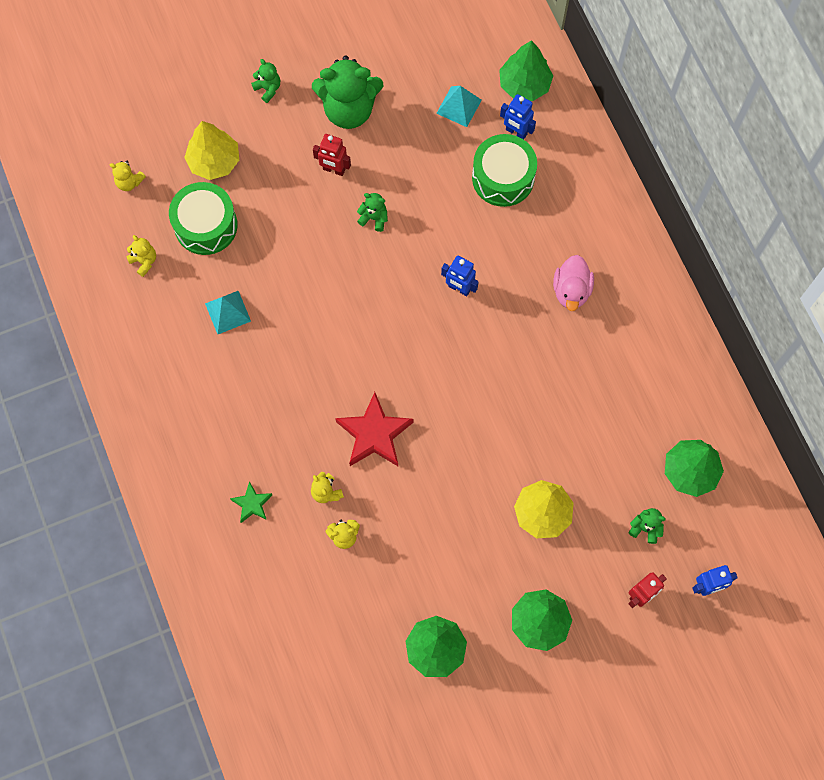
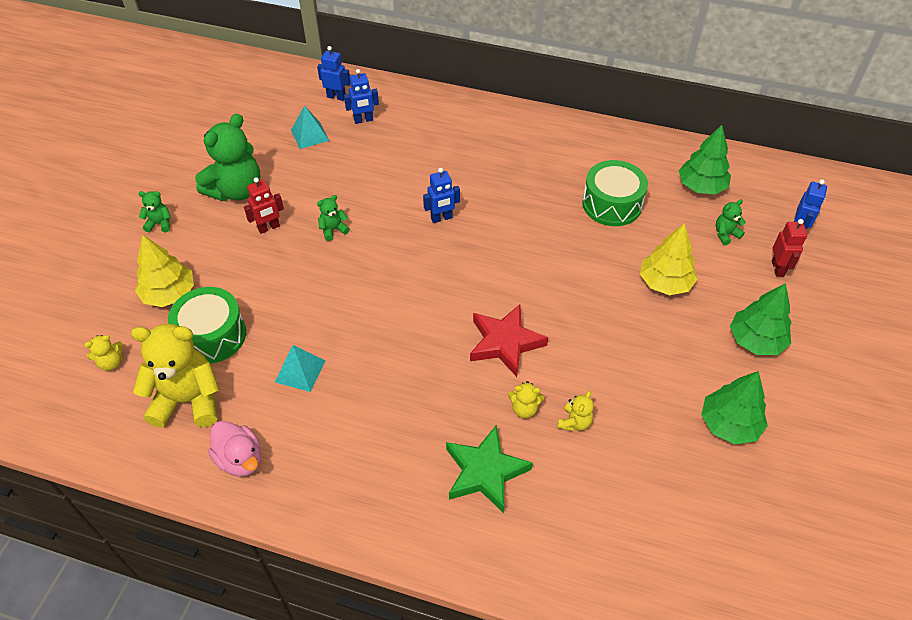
camera: 50 degrees left, 20 degrees down
yellow teddy bear [126,235,156,277] -> yellow teddy bear [131,324,220,428], size x2.25
green star [230,481,272,523] -> green star [446,425,533,513], size x1.88
green drum [472,134,537,207] -> green drum moved to [582,160,648,226]
green tree [499,40,553,101] -> blue robot [317,46,350,101]
pink duck [553,255,594,311] -> pink duck moved to [208,421,261,477]

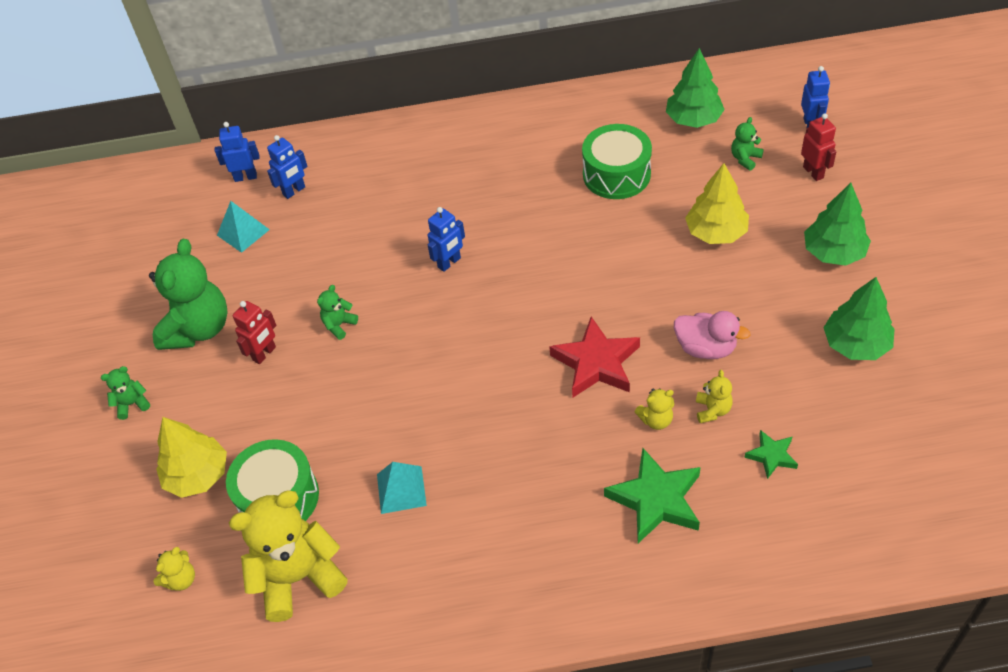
camera: 20 degrees left, 0 degrees up
pink duck [208,421,261,477] -> pink duck moved to [674,311,751,359]
none -> green star [744,430,798,479]

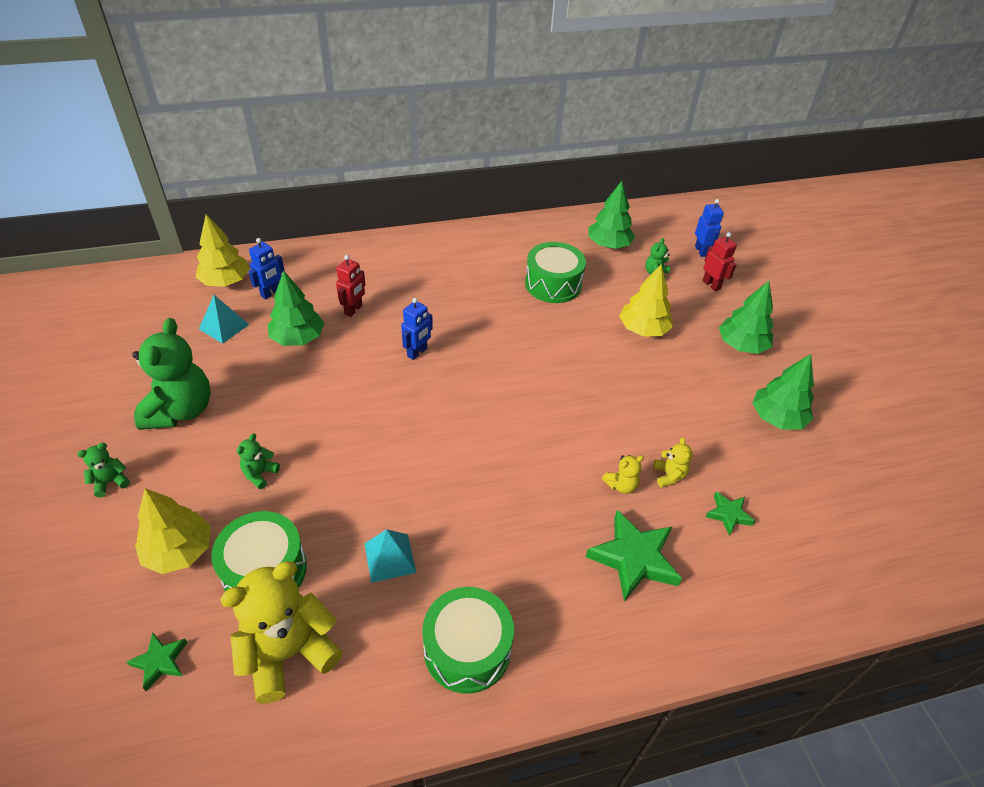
camera: 15 degrees left, 5 degrees down
yellow teddy bear [154,547,195,591] -> green star [127,632,188,691]
blue robot [215,122,260,182] -> yellow tree [196,214,250,287]
red robot [233,301,276,364] -> red robot moved to [336,255,366,317]
green teddy bear [317,285,358,340] -> green teddy bear moved to [237,433,280,489]
red star [549,317,640,397] -> none
pink duck [674,311,751,359] -> none
none -> green tree [268,271,324,346]
none -> green drum [422,587,514,694]

